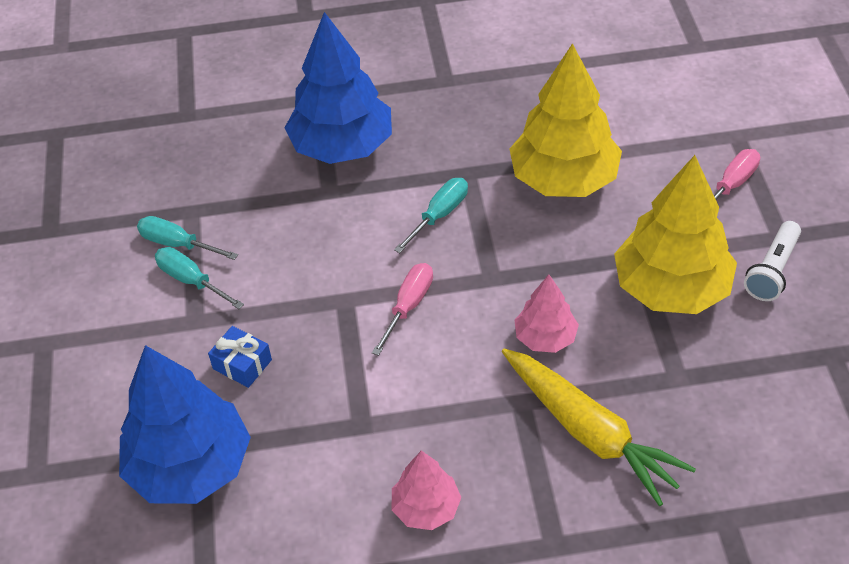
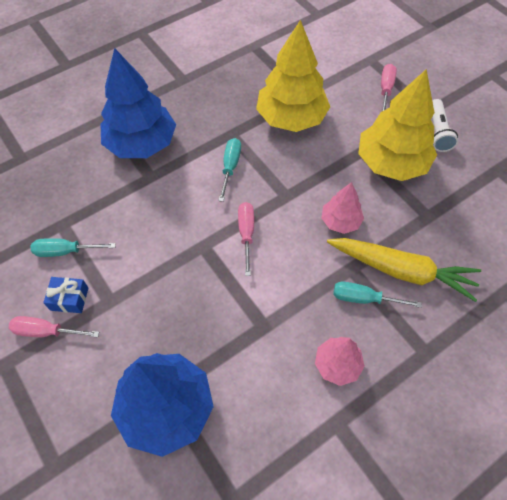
camera: 30 degrees left, 10 degrees up
turquoise screwdriver [155,247,244,309] -> turquoise screwdriver moved to [333,282,422,308]
blue gift [208,326,272,388] -> blue gift moved to [43,277,88,313]
none -> pink screwdriver [9,316,99,337]

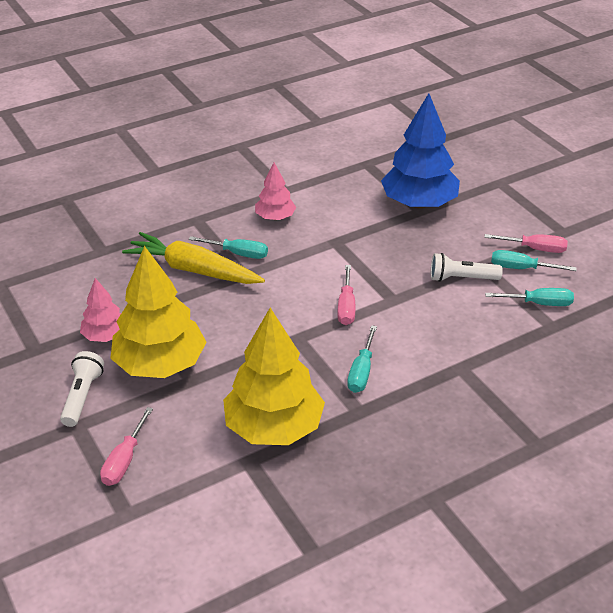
camera: 175 degrees left, 20 degrees down
blue gift [43,277,88,313] -> turquoise screwdriver [491,250,577,271]
blue tree [101,48,176,158] -> none
pink tree [321,182,364,234] -> pink tree moved to [80,278,121,342]
none -> white flashlight [431,253,503,282]

